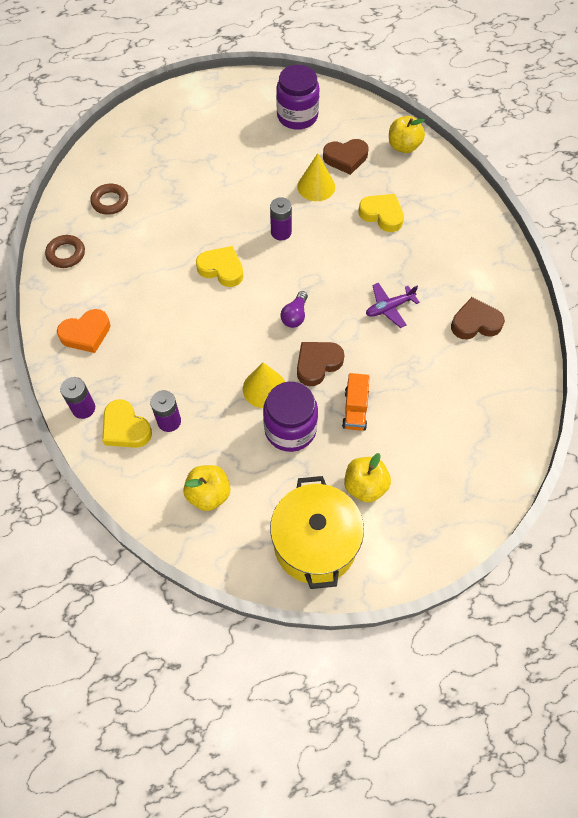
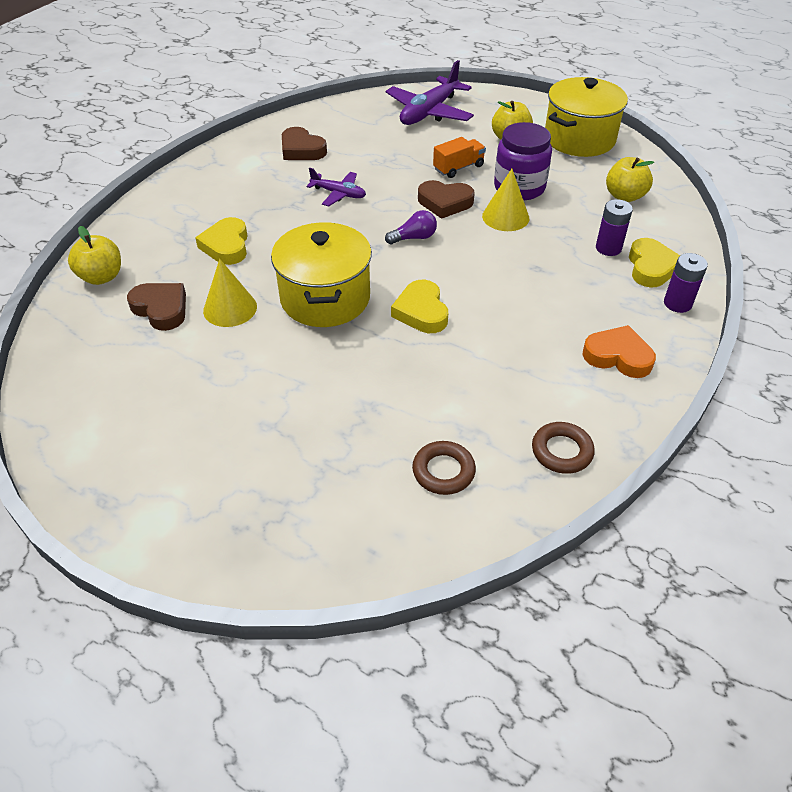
camera: 130 degrees left, 15 degrees down
purple battery [270,197,292,241] -> yellow pot [271,222,372,327]
purple jar [276,65,319,130] -> none
none -> purple plane [386,60,474,125]

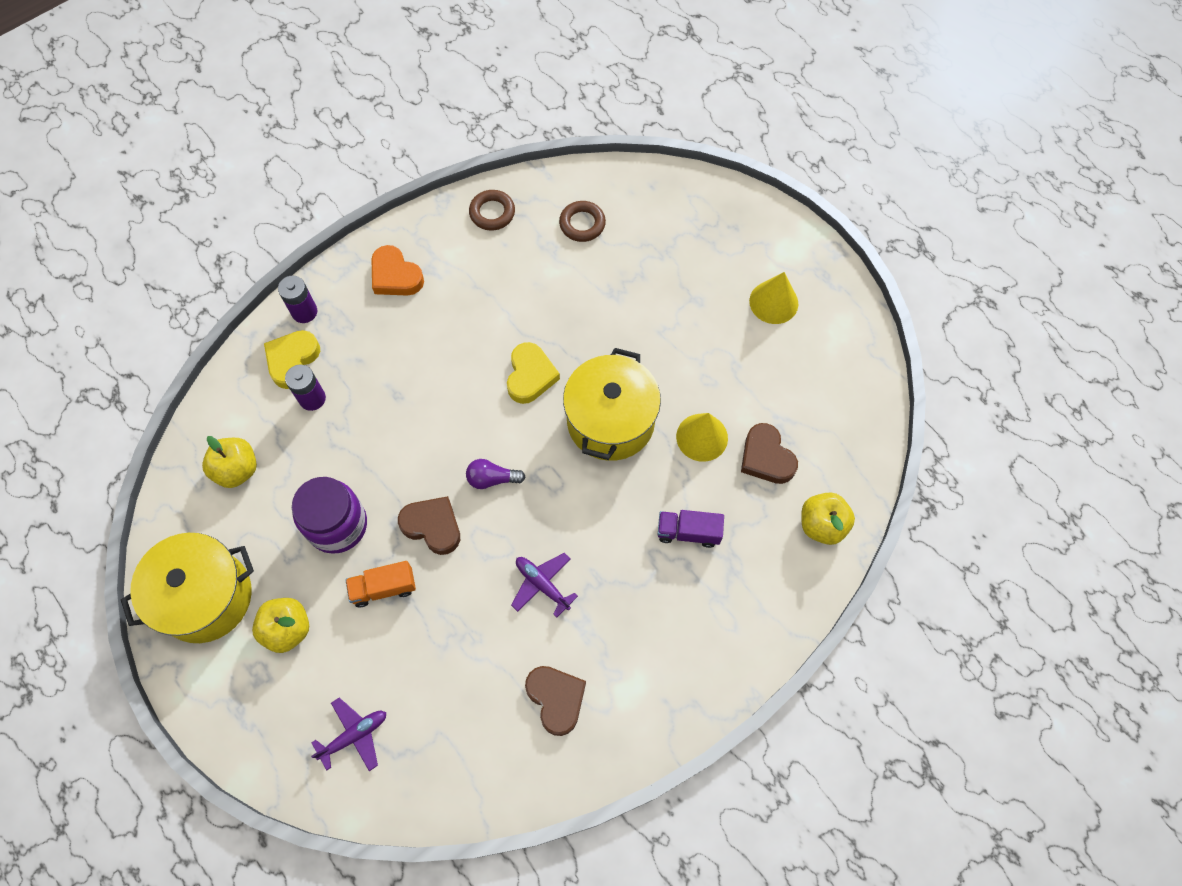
camera: 160 degrees left, 20 degrees up
yellow heart [195,217,247,265] -> purple truck [658,510,724,548]
purple plane [386,60,474,125] -> purple plane [311,698,386,771], size x0.56
yellow cone [482,169,529,231] -> yellow cone moved to [749,272,798,324]

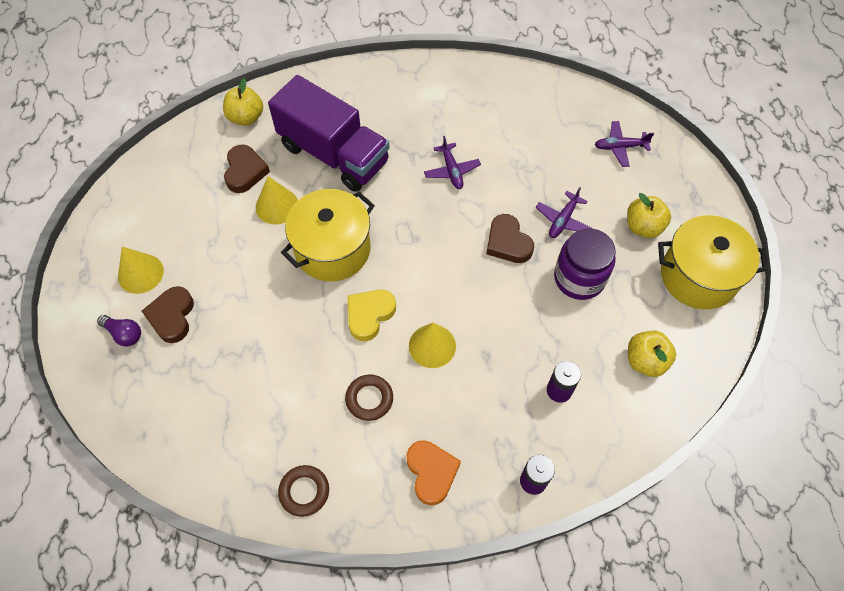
camera: 150 degrees left, 5 degrees down
yellow heart [264,330,320,389] -> none
orange truck [345,561,416,607] -> purple plane [536,187,591,238]
purple light bulb [466,459,526,489] -> purple light bulb moved to [97,315,141,346]
brown heart [525,666,586,736] -> brown heart moved to [142,286,194,343]
brown ring [559,201,606,242] -> brown ring moved to [345,375,393,421]
purple truck [658,510,724,548] -> purple truck [268,75,390,192], size x2.33
none -> yellow cone [409,323,456,368]

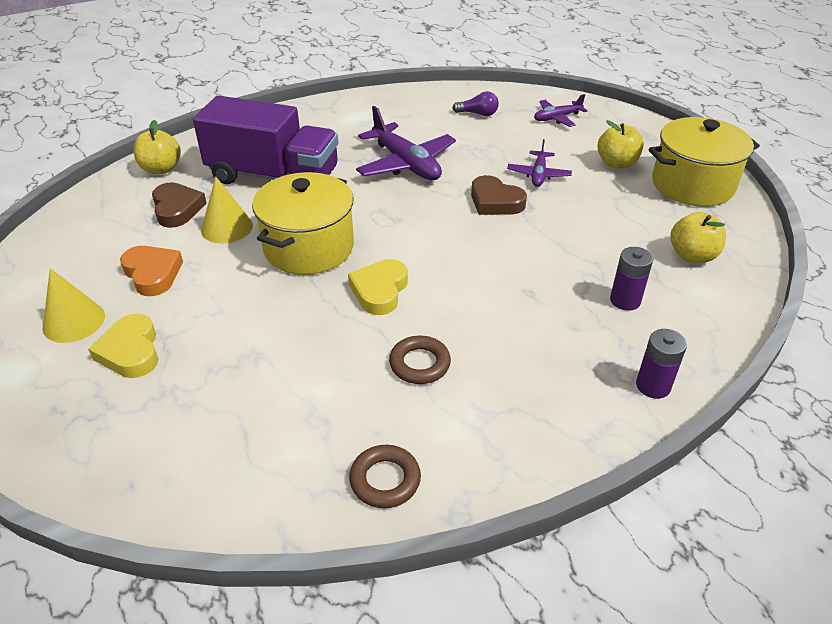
camera: 20 degrees left, 20 degrees down
purple light bulb [97,315,141,346] -> purple light bulb moved to [452,91,499,116]
brown heart [142,286,194,343] -> yellow heart [88,314,158,378]
orange heart [406,440,461,505] -> orange heart moved to [120,246,183,296]
yellow cone [409,323,456,368] -> none
purple plane [424,136,481,189] -> purple plane [356,106,456,180], size x1.80
purple jar [554,228,616,300] -> none

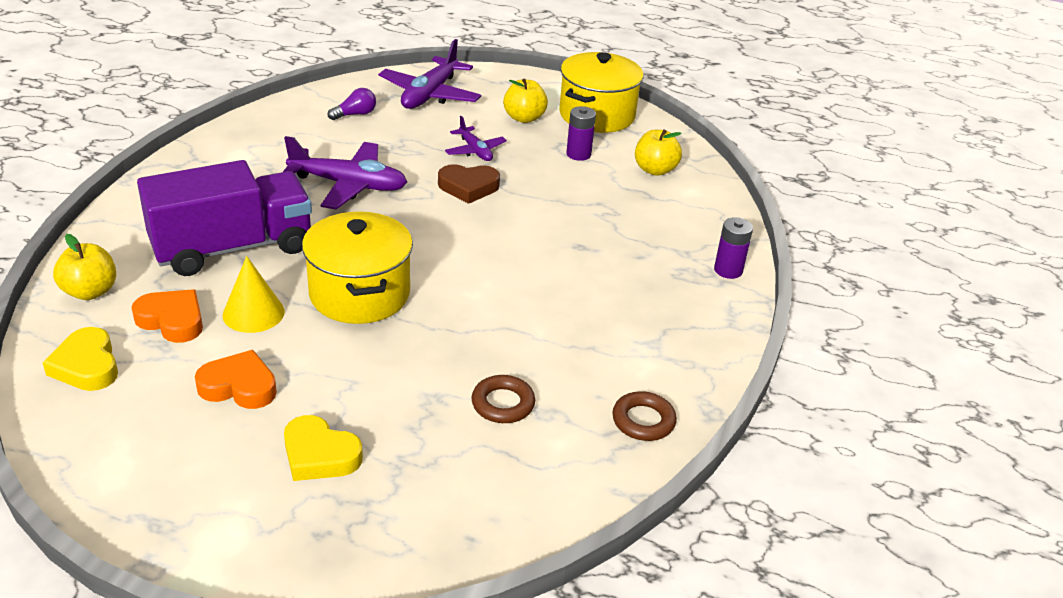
camera: 45 degrees left, 5 degrees down
yellow cone [42,268,105,343] -> none
brown heart [152,182,207,228] -> orange heart [131,289,203,343]
yellow heart [348,259,408,315] -> yellow heart moved to [43,327,118,391]
brown ring [389,336,451,384] -> brown ring moved to [471,375,535,423]
purple plane [534,94,587,127] -> purple plane [378,39,481,109], size x1.80
purple battery [610,247,653,311] -> purple battery moved to [566,106,596,161]

